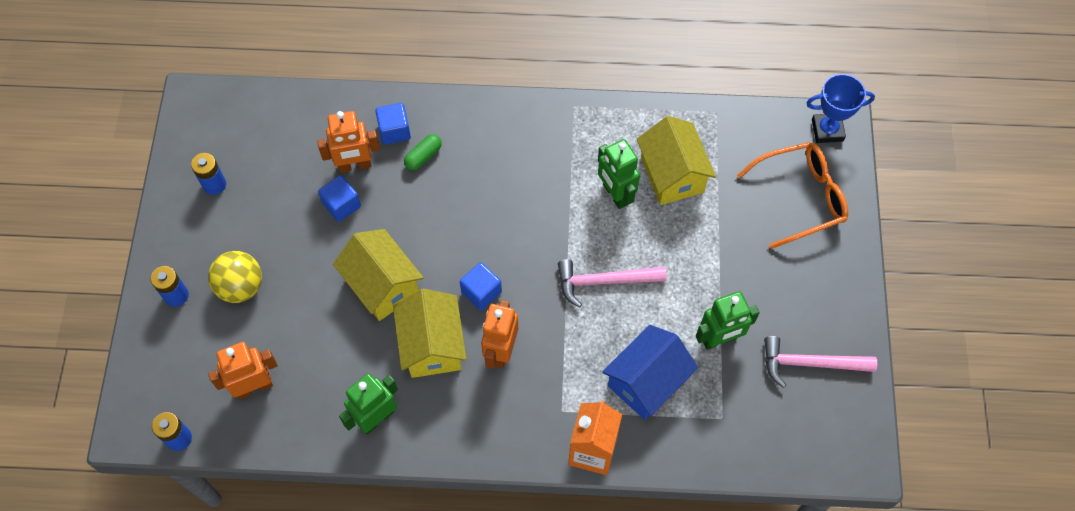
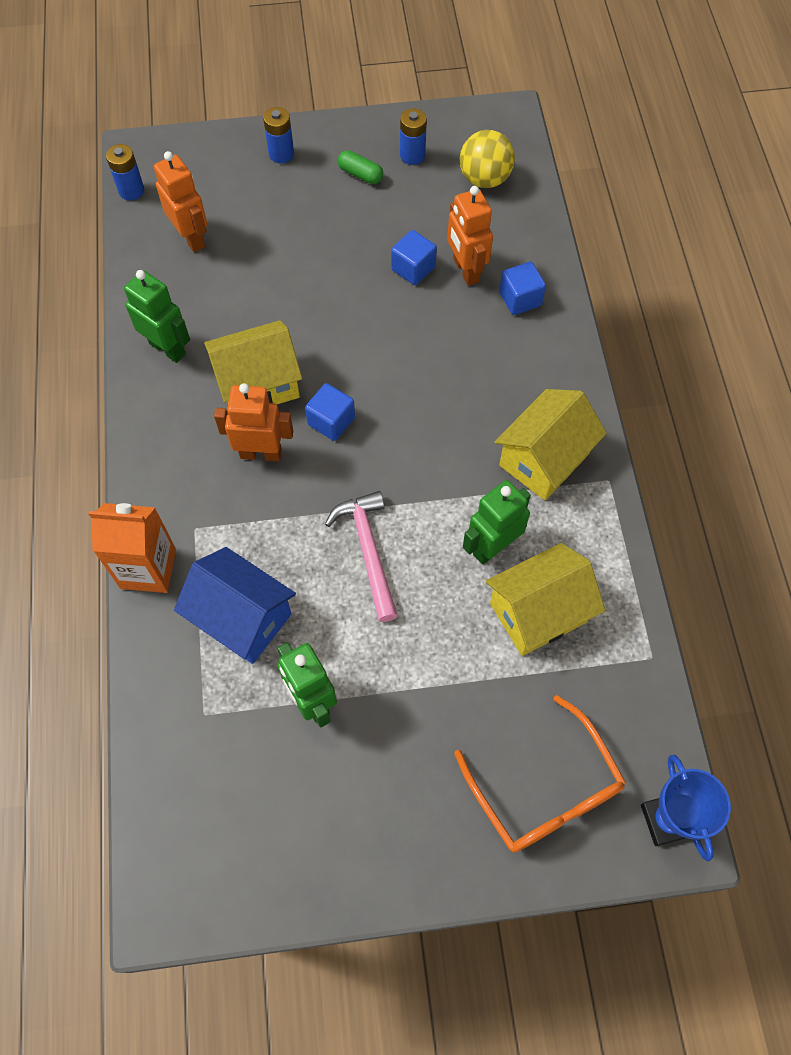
camera: 80 degrees right, 0 degrees up
yellow ball [208,251,262,303] -> yellow ball moved to [460,130,515,188]
yellow house [333,229,424,321] -> yellow house moved to [495,389,607,500]
green capsule [404,134,442,170] -> green capsule moved to [338,150,383,184]
pink hammer [764,336,877,388] -> none

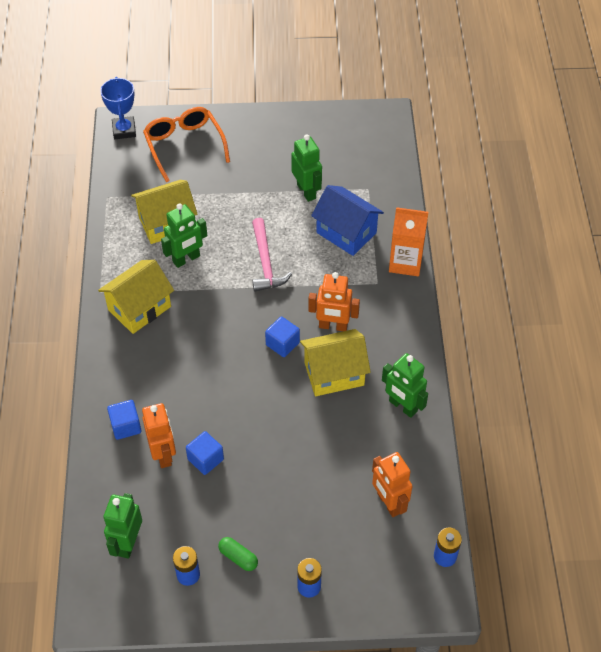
camera: 175 degrees left, 10 degrees down
yellow ball [460,130,515,188] -> green robot [103,493,142,559]

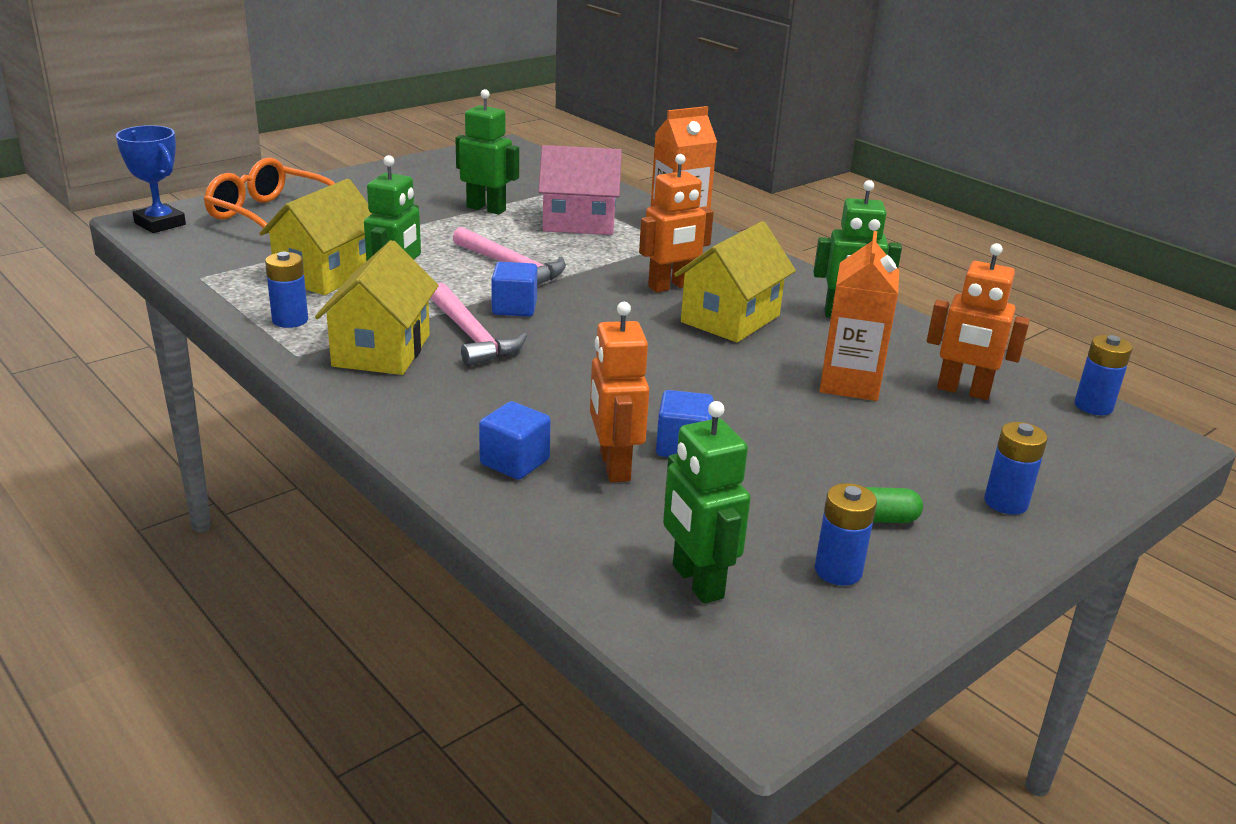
camera: 40 degrees left, 25 degrees down
orange robot [142,403,176,468] -> orange robot turned 135 degrees counterclockwise [590,302,649,482]
blue cube [265,317,300,357] -> blue cube moved to [491,262,538,317]
blue house [311,185,384,256] -> pink house [538,145,622,235]
none -> blue battery [265,252,308,328]
none -> pink hammer [431,283,527,367]
none -> orange carton [819,231,899,401]

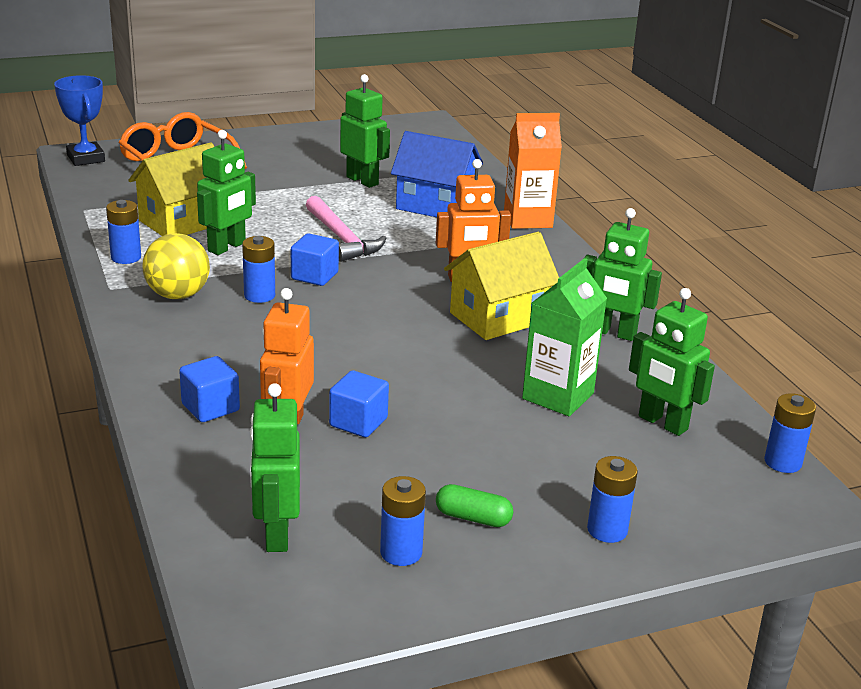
camera: 20 degrees right, 0 degrees up
yellow house [315,240,439,375] -> yellow ball [142,233,210,299]
pink hammer [431,283,527,367] -> blue battery [242,236,275,303]
pink house [538,145,622,235] -> blue house [391,131,483,217]
orange carton [819,231,899,401] -> green carton [522,258,607,416]
orange robot [927,243,1030,400] -> green robot [629,288,715,436]

